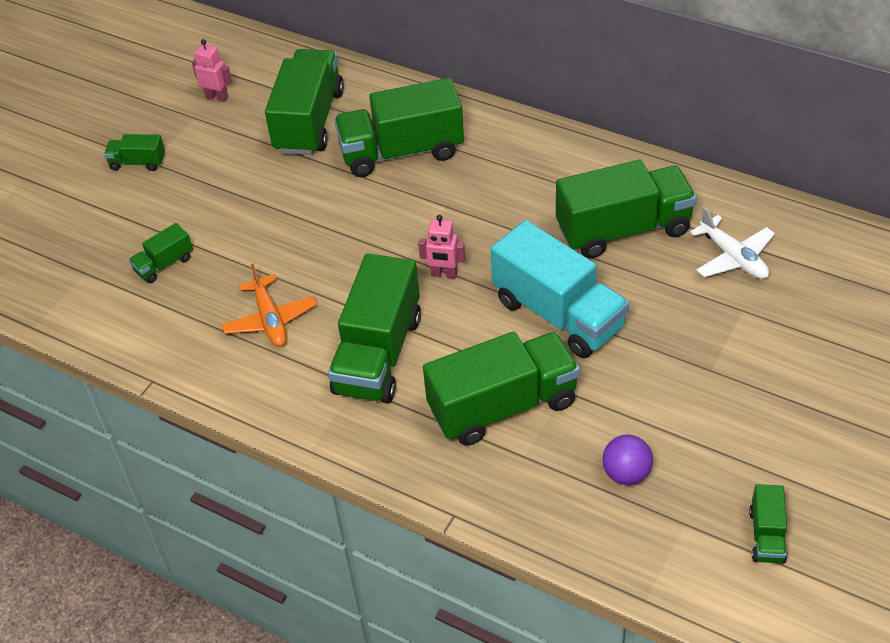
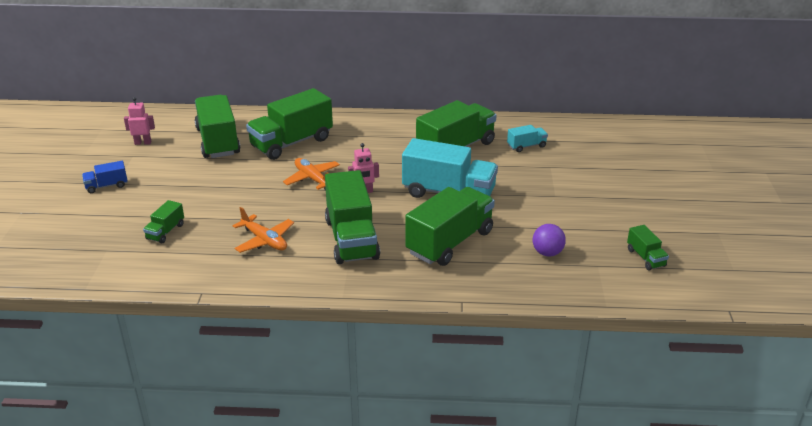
camera: 30 degrees left, 15 degrees down
green truck [104,134,165,171] -> blue truck [82,161,128,193]
white plane [690,207,775,279] -> turquoise truck [507,125,548,152]
none -> orange plane [283,158,340,190]

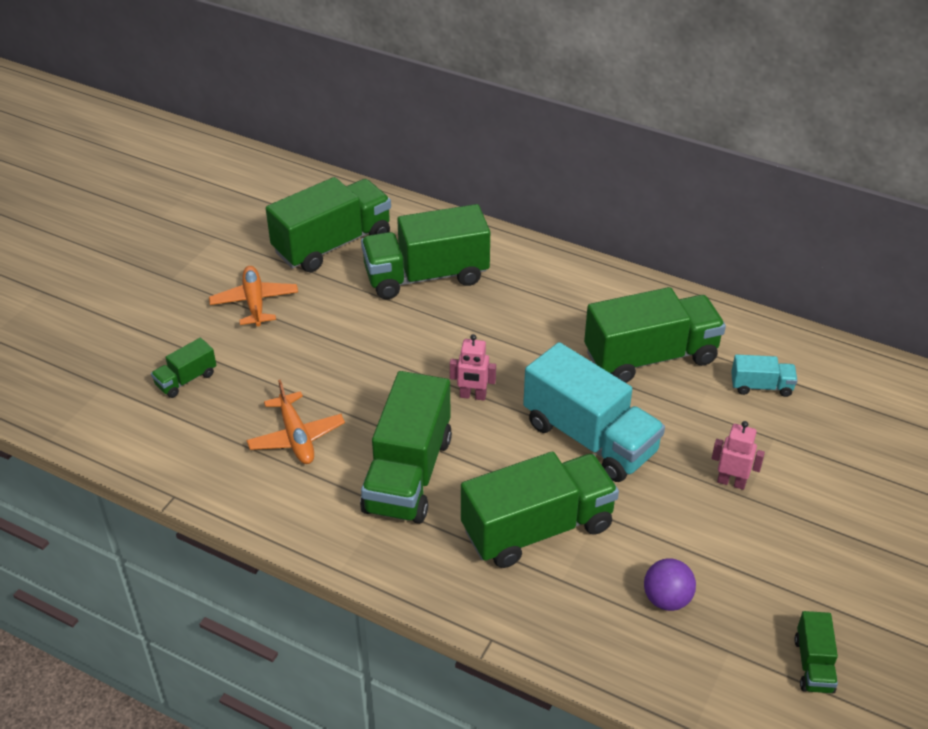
camera: 25 degrees right, 10 degrees up
blue truck [82,161,128,193] -> none
pink robot [124,97,155,145] -> pink robot moved to [712,421,765,490]
green truck [195,95,241,158] -> green truck turned 45 degrees clockwise [266,177,391,272]
orange plane [283,158,340,190] -> orange plane moved to [209,266,298,327]

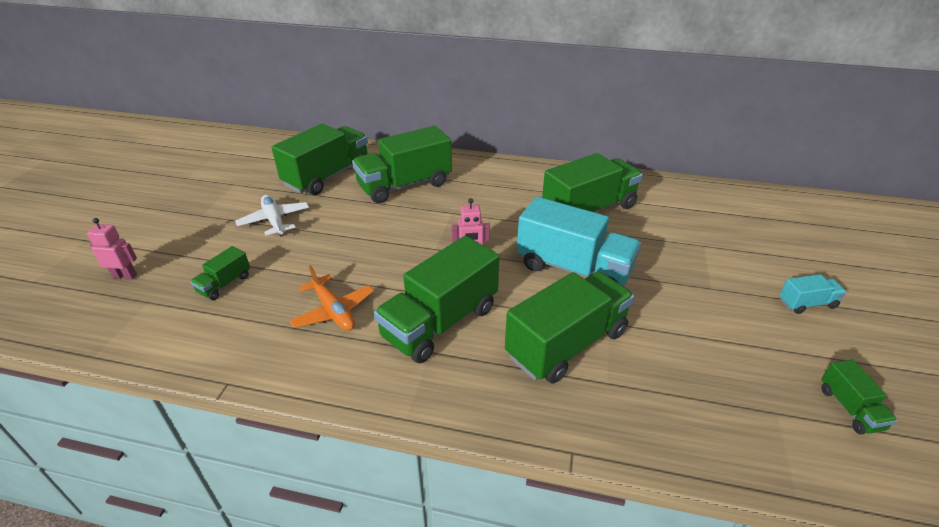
camera: 15 degrees left, 5 degrees down
orange plane [209,266,298,327] -> white plane [235,195,309,236]
green truck [360,371,452,524] -> green truck turned 45 degrees clockwise [374,236,500,363]
purple ball [644,558,696,611] -> none
pink robot [712,421,765,490] -> pink robot moved to [87,218,137,280]
turquoise truck [731,354,798,397] -> turquoise truck moved to [779,274,847,314]

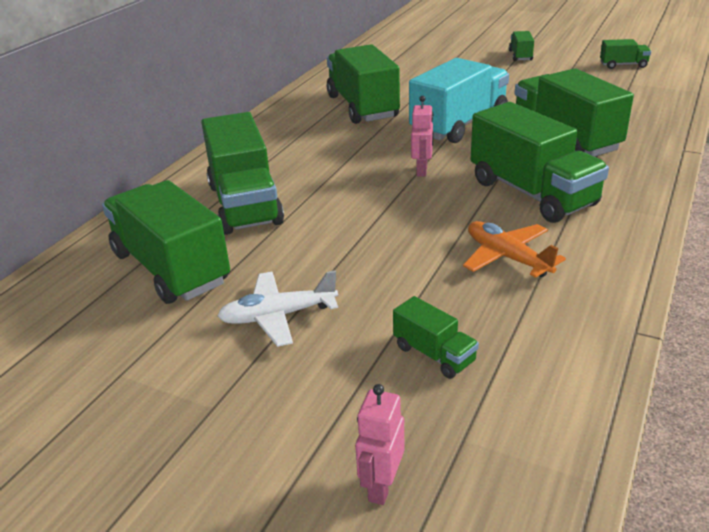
camera: 75 degrees left, 5 degrees down
orange plane [290,265,374,331] -> orange plane turned 105 degrees counterclockwise [463,221,566,278]
turquoise truck [779,274,847,314] -> green truck [509,31,534,61]

